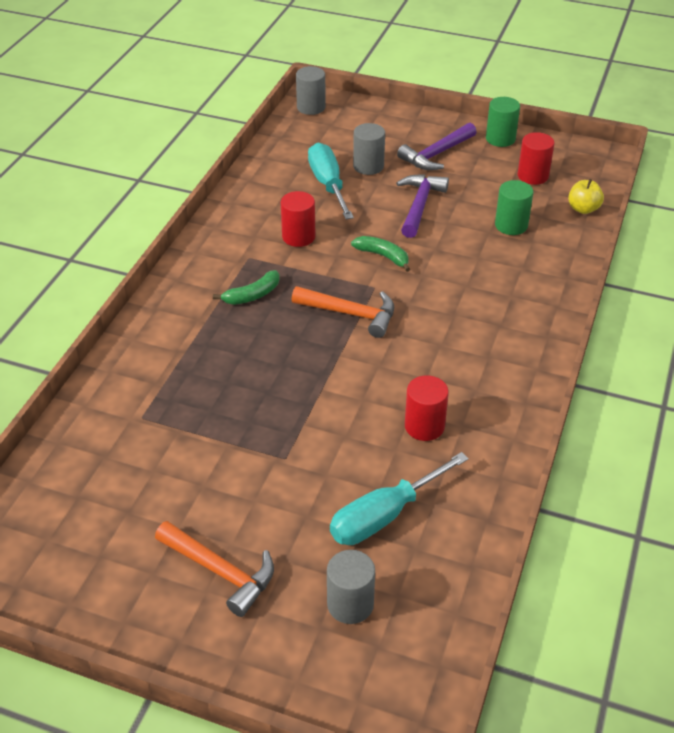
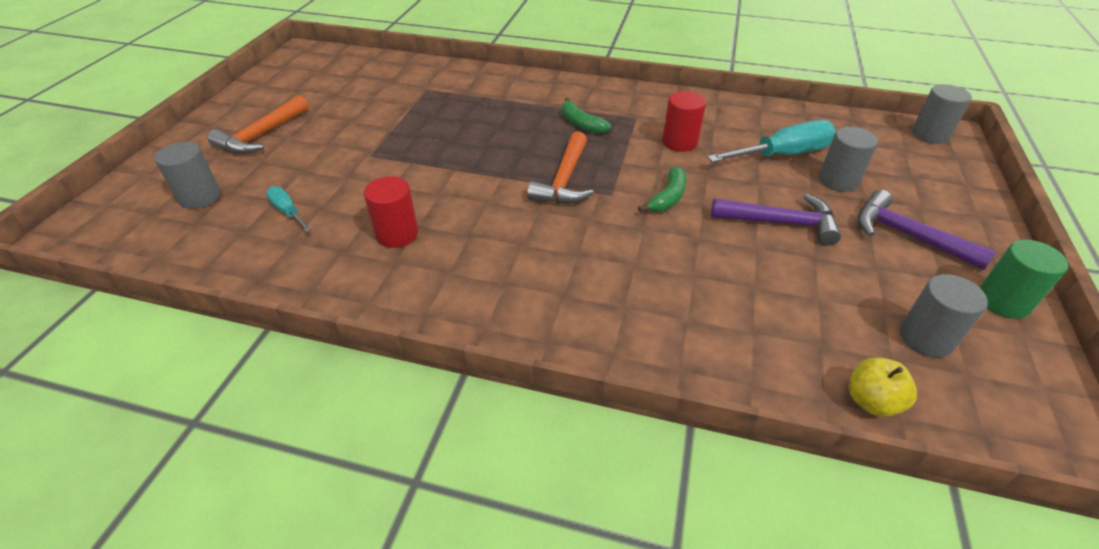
camera: 85 degrees right, 0 degrees up
turquoise screwdriver [330,452,469,545] -> turquoise screwdriver [266,186,312,232], size x0.53
green cylinder [495,180,533,235] -> none
red cylinder [518,132,555,185] -> grey cylinder [900,274,988,358]

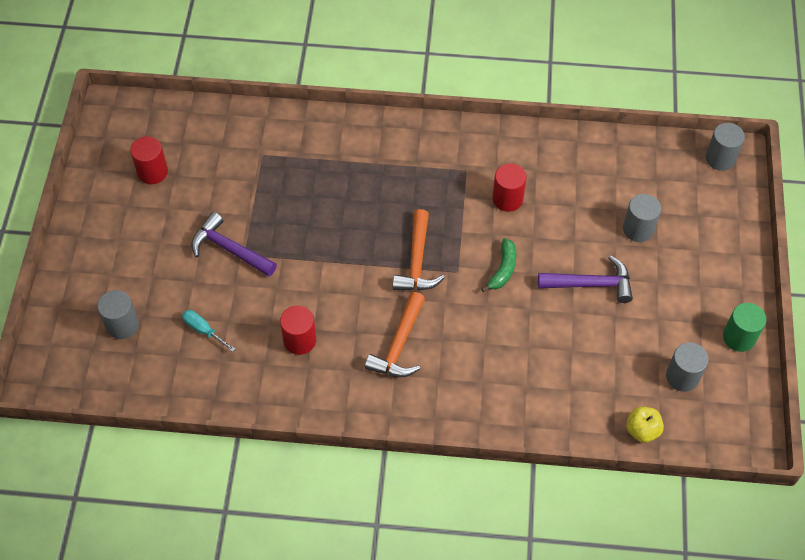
camera: 10 degrees left, 15 degrees up
orange hammer [208,95,309,154] -> orange hammer moved to [365,292,425,377]
green banana [562,98,611,134] -> none
turquoise screwdriver [707,120,836,162] -> none
purple hammer [858,190,996,270] -> purple hammer moved to [191,212,277,277]
none -> red cylinder [130,136,168,184]

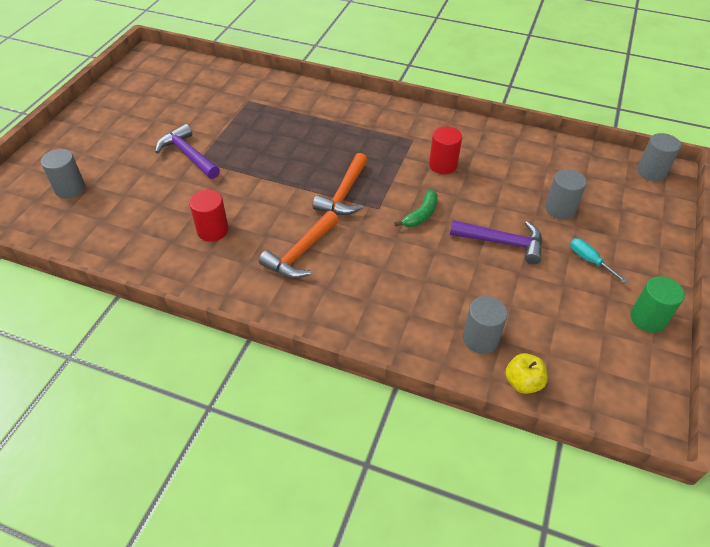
camera: 15 degrees right, 10 degrees down
red cylinder [130,136,168,184] -> none
turquoise screwdriver [182,310,235,352] -> turquoise screwdriver moved to [570,238,627,283]
grey cylinder [666,342,709,392] -> grey cylinder moved to [463,296,508,354]

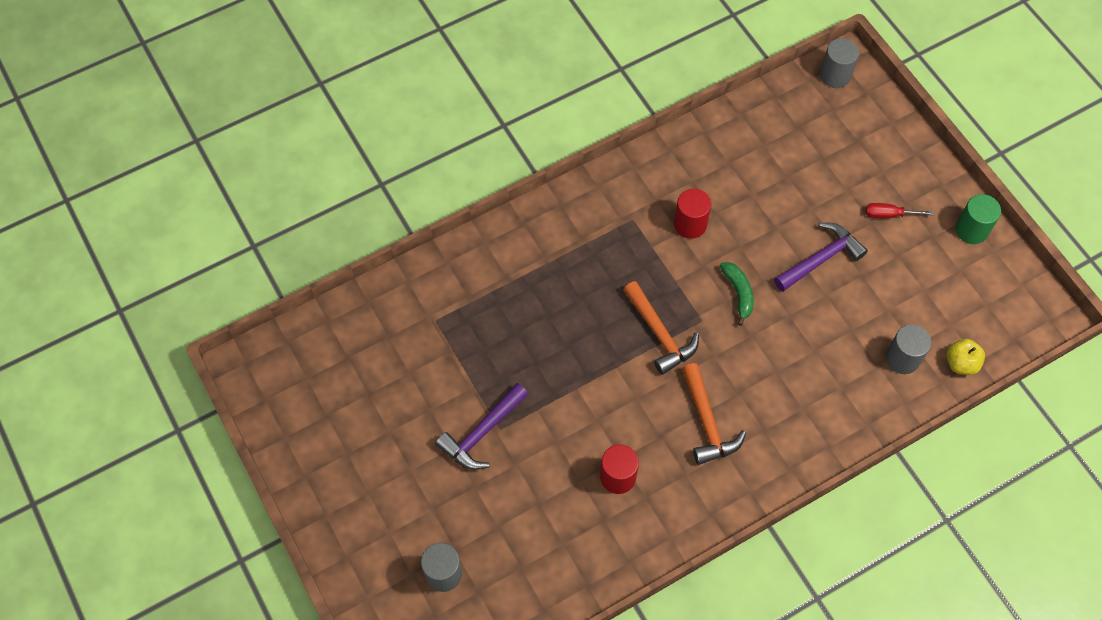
camera: 50 degrees left, 15 degrees up
purple hammer [155,124,220,179] -> purple hammer turned 45 degrees counterclockwise [435,383,528,470]
grey cylinder [545,169,587,220] -> none
turquoise screwdriver [570,238,627,283] -> red screwdriver [865,203,934,218]

